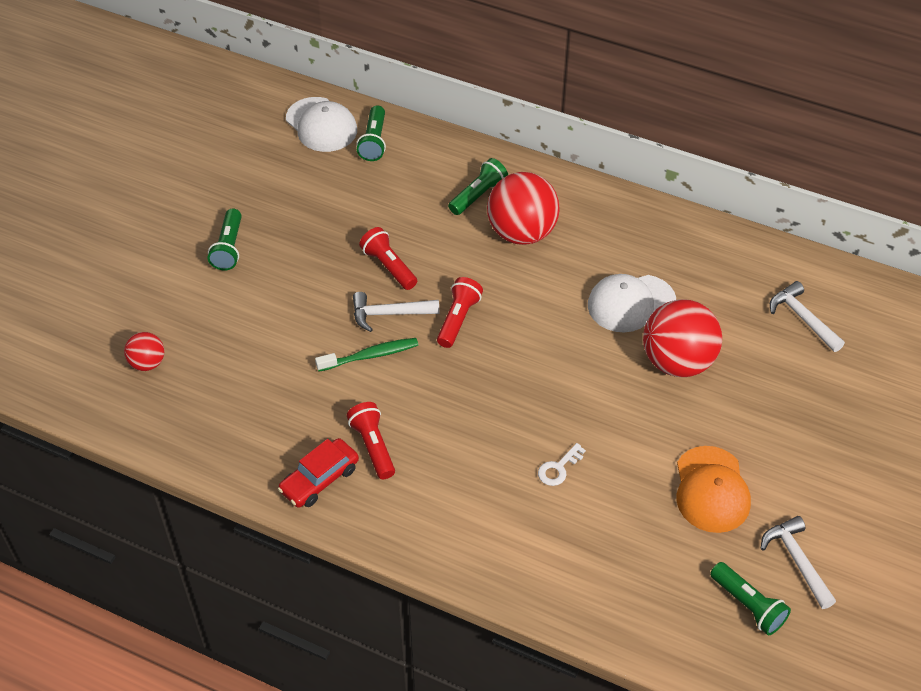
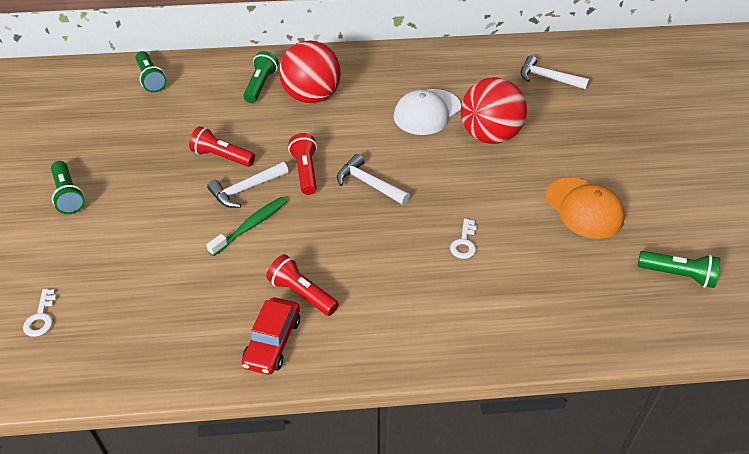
camera: 30 degrees left, 5 degrees down
red ball [124,332,164,371] -> white key [23,289,56,337]
white cap [286,97,357,152] -> none
white hammer [761,516,836,609] -> white hammer moved to [337,154,410,205]

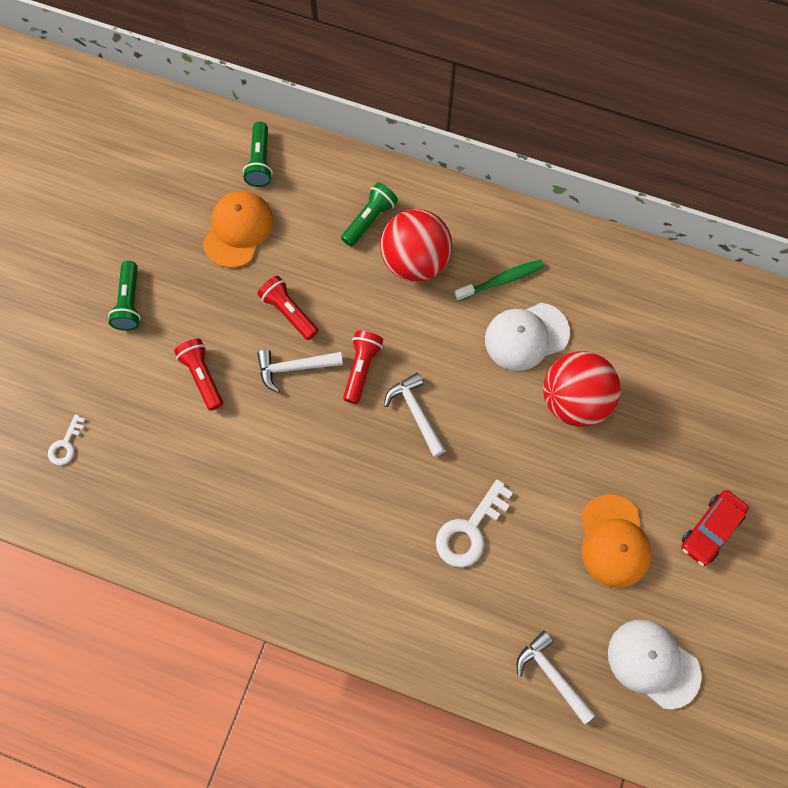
camera: 25 degrees right, 25 degrees up
green toothbrush [206,197,287,256] -> green toothbrush moved to [454,260,544,301]
red car [242,297,300,375] -> red car moved to [681,490,749,566]
red flashlight [266,254,339,316] -> red flashlight moved to [174,339,223,411]
white key [450,219,477,259] -> white key [436,479,513,567], size x1.79
white hammer [520,55,590,90] -> white hammer moved to [517,631,596,724]
green flashlight [638,251,720,288] -> white cap [608,620,702,709]
none -> orange cap [203,191,273,268]

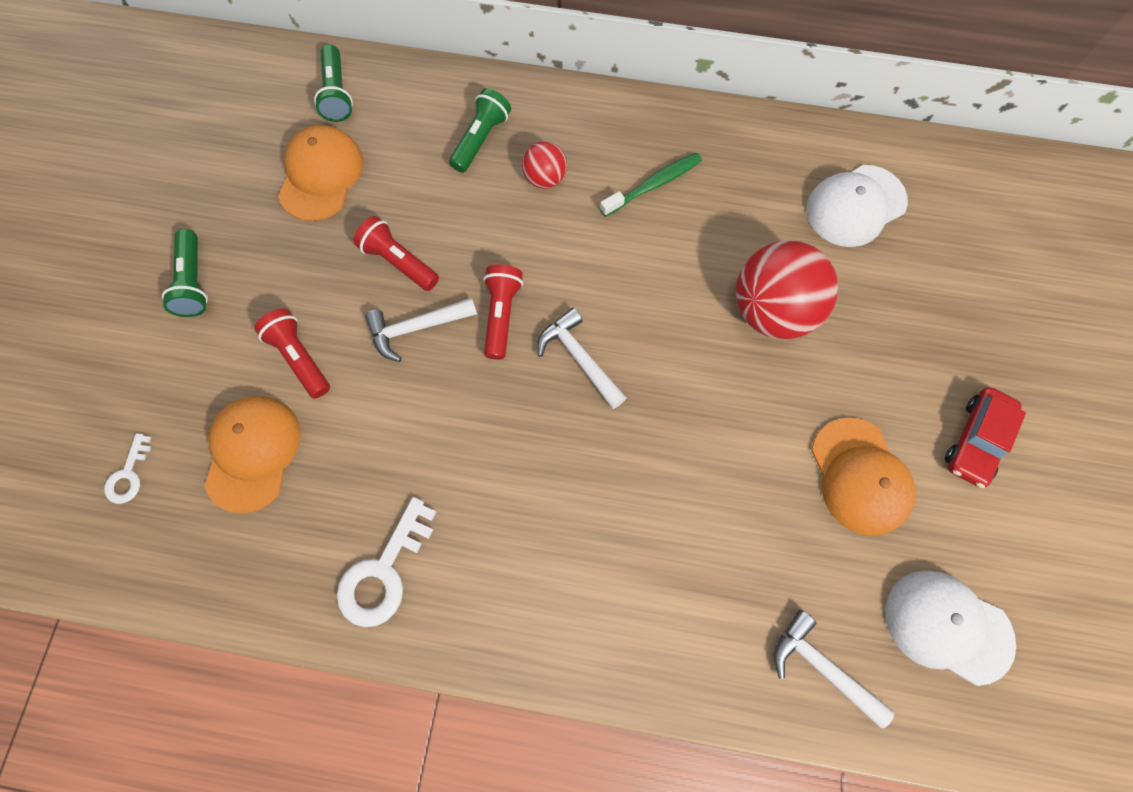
camera: 10 degrees left, 0 degrees up
red ball [380,209,452,282] -> red ball [522,141,567,189], size x0.51
white key [436,479,513,567] -> white key moved to [337,497,436,627]
white cap [485,303,570,371] -> white cap moved to [806,165,908,247]
none -> orange cap [204,396,301,513]

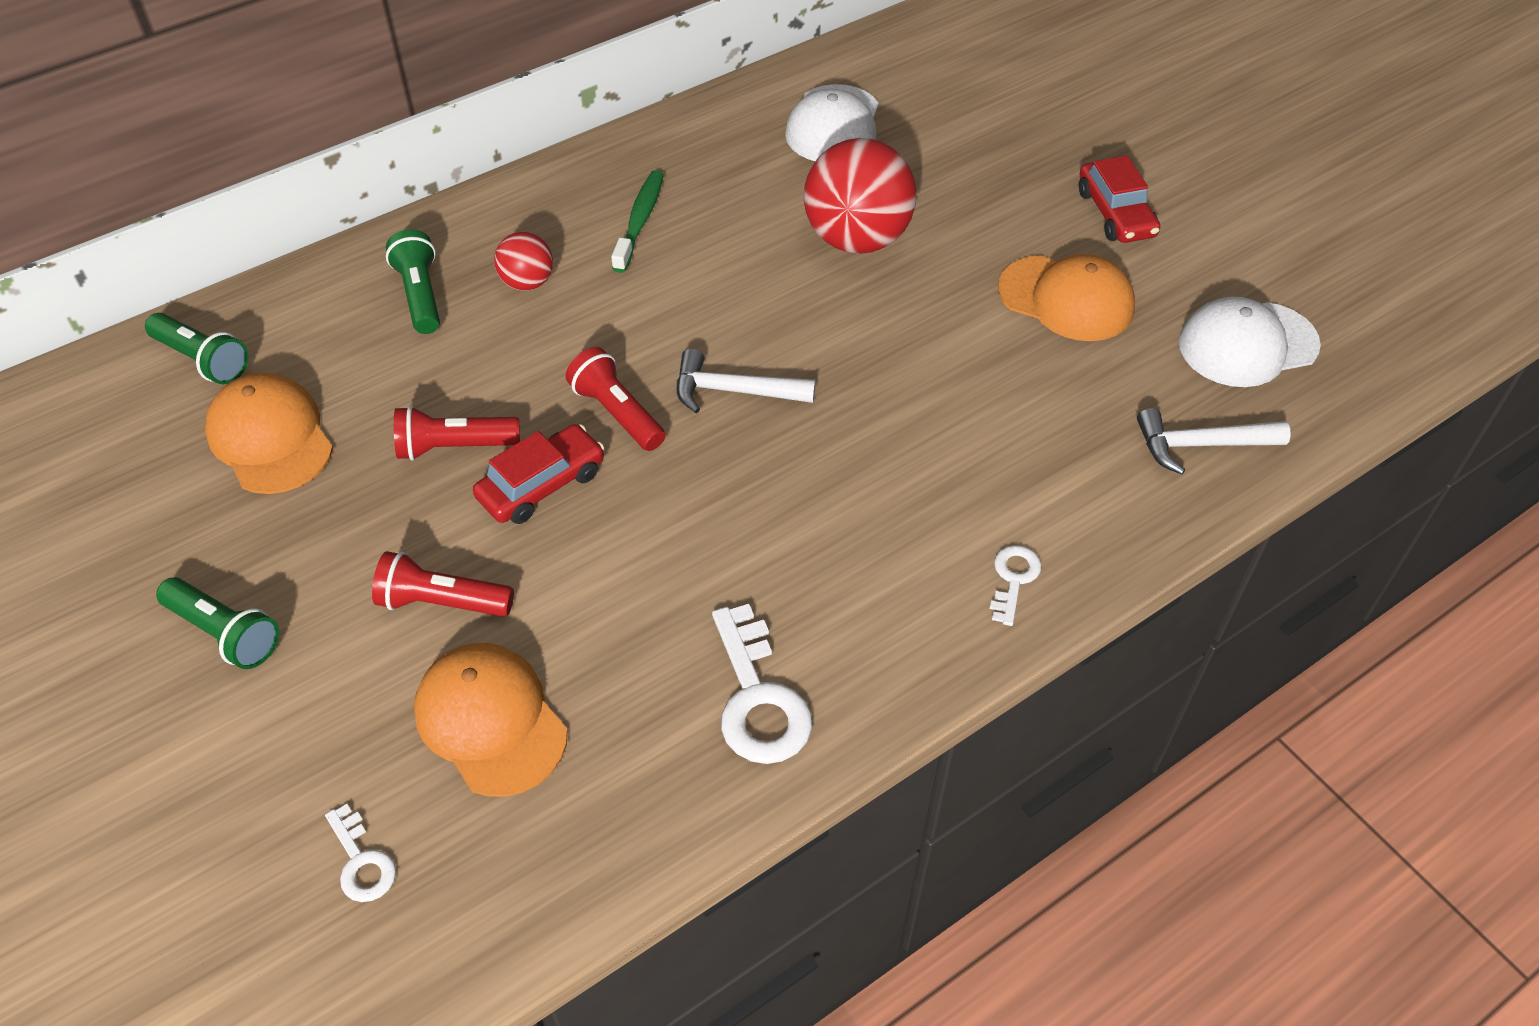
camera: 45 degrees left, 20 degrees down
white hammer [365,298,477,362] -> red car [473,424,605,524]
none -> white key [990,545,1042,626]

